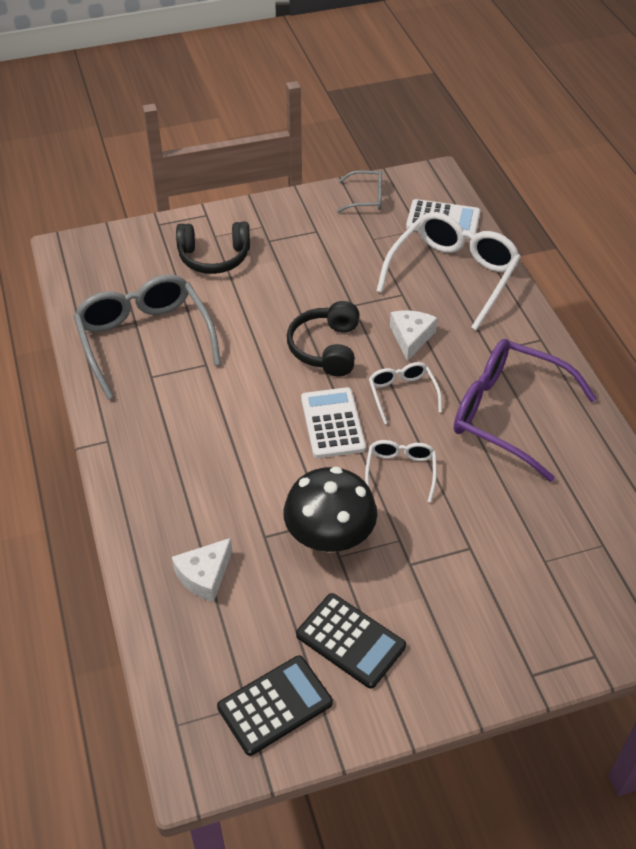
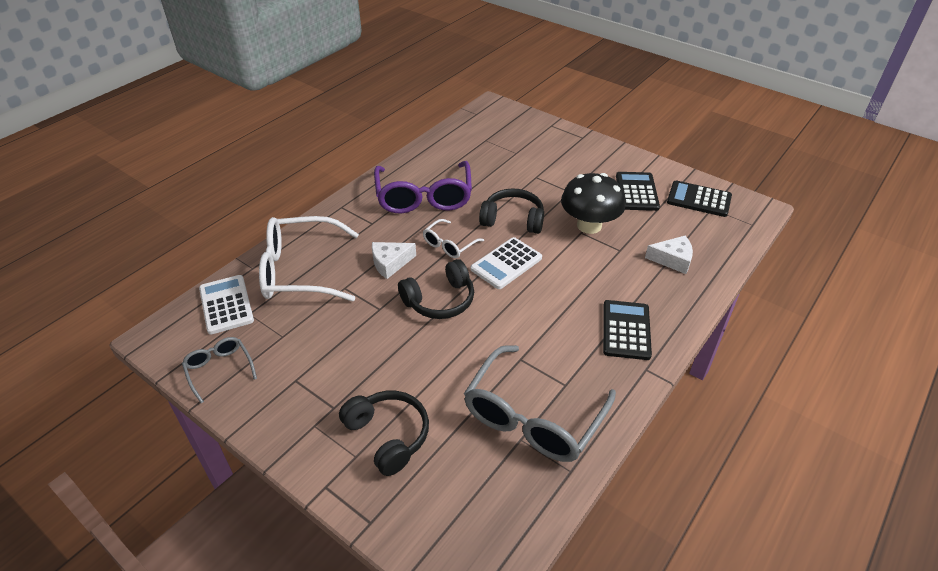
camera: 125 degrees left, 5 degrees down
white glasses [365,440,437,502] -> black headphones [479,189,544,234]
none -> black calculator [603,300,652,360]

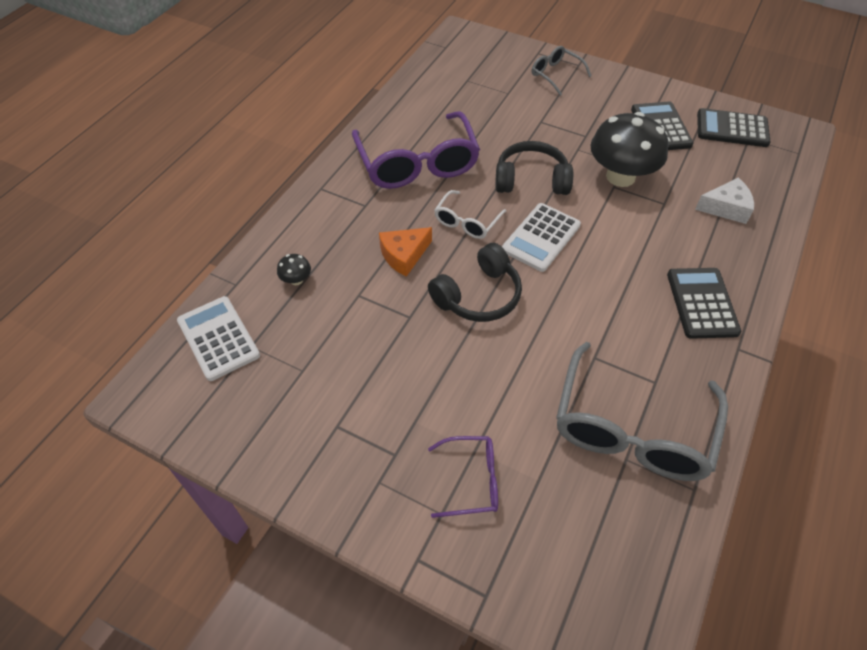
camera: 10 degrees left, 10 degrees up
grey glasses [182,337,257,403] -> grey glasses moved to [532,46,591,96]
white glasses [259,216,359,302] -> black mushroom [277,254,311,285]
black headphones [339,391,429,476] -> purple glasses [428,436,498,518]
white cheese [372,242,416,279] -> orange cheese [379,227,432,277]

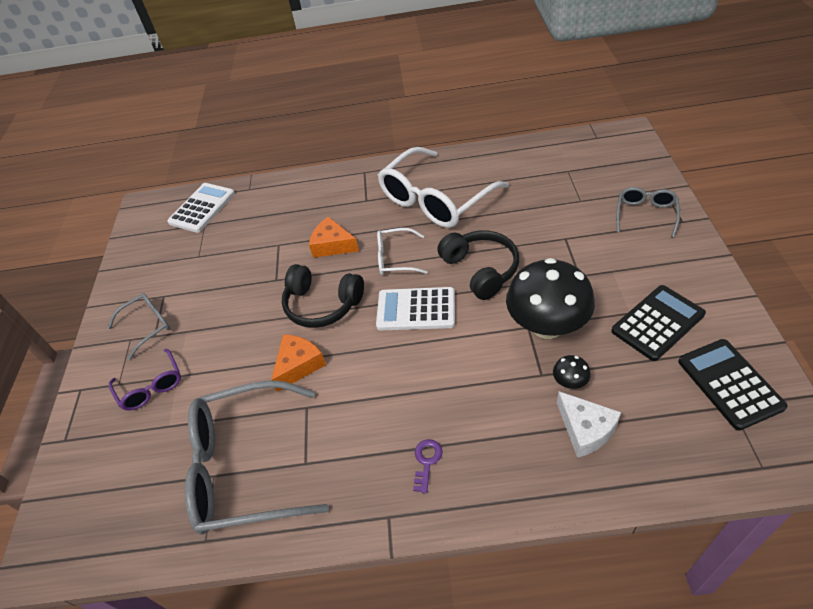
camera: 65 degrees right, 5 degrees down
black mushroom [277,254,311,285] -> black mushroom moved to [553,355,591,389]
purple glasses [352,111,480,189] -> white glasses [378,147,509,228]
black calculator [667,268,741,339] -> purple key [413,439,443,494]
none -> grey glasses [107,293,170,360]
none -> orange cheese [271,334,326,392]

